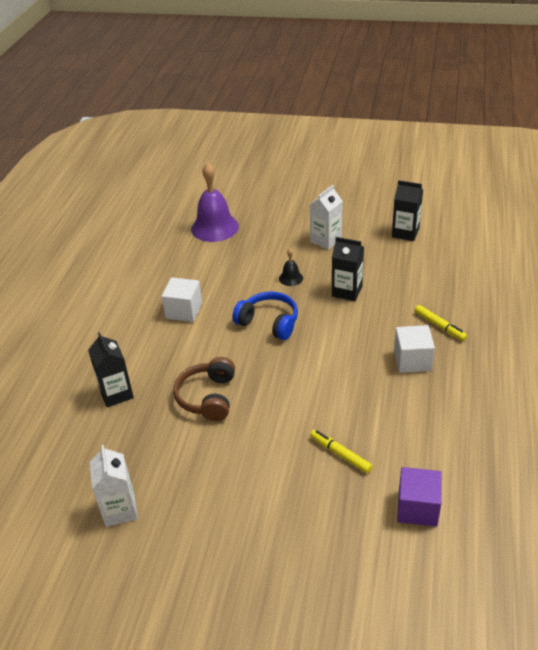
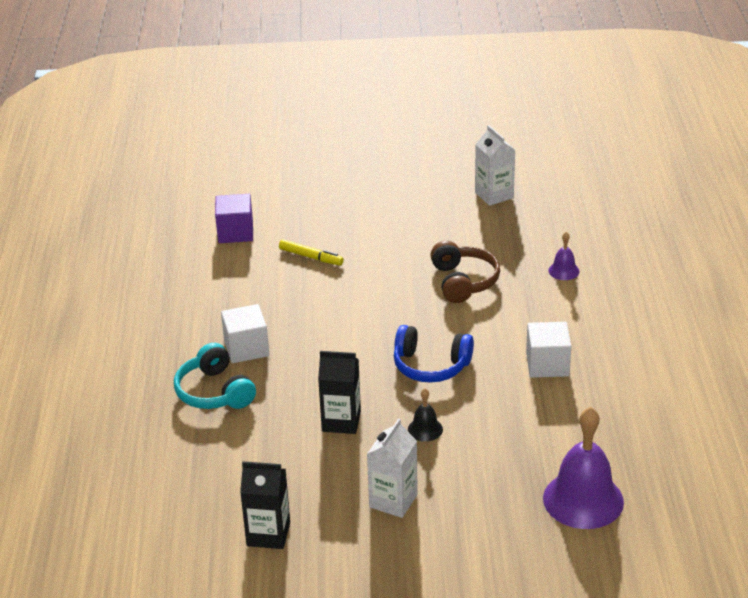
camera: 165 degrees right, 5 degrees down
black carton [88,332,134,407] -> purple bell [548,232,580,280]
yellow marker [414,305,467,341] -> turquoise headphones [174,343,256,409]

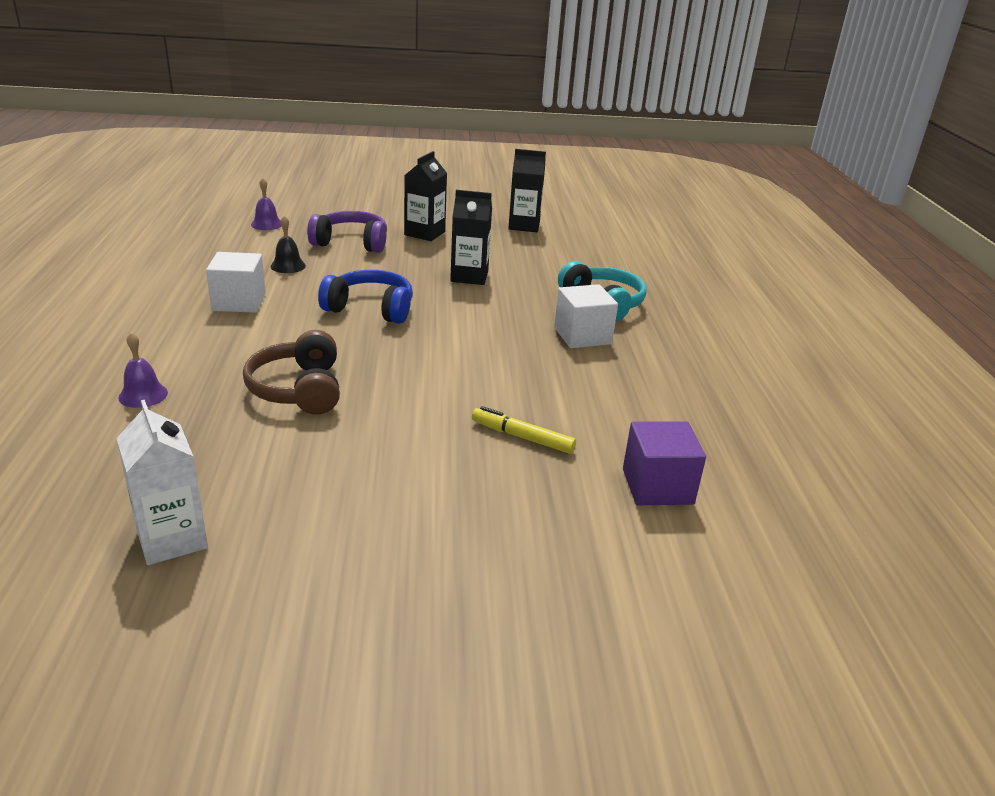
camera: 175 degrees right, 5 degrees down
white carton [367,418,418,518] -> black carton [404,151,447,241]
black bell [408,388,443,442] -> black bell moved to [270,215,306,273]
purple bell [543,407,624,529] -> purple bell [251,178,282,230], size x0.47
none -> purple headphones [307,211,387,253]

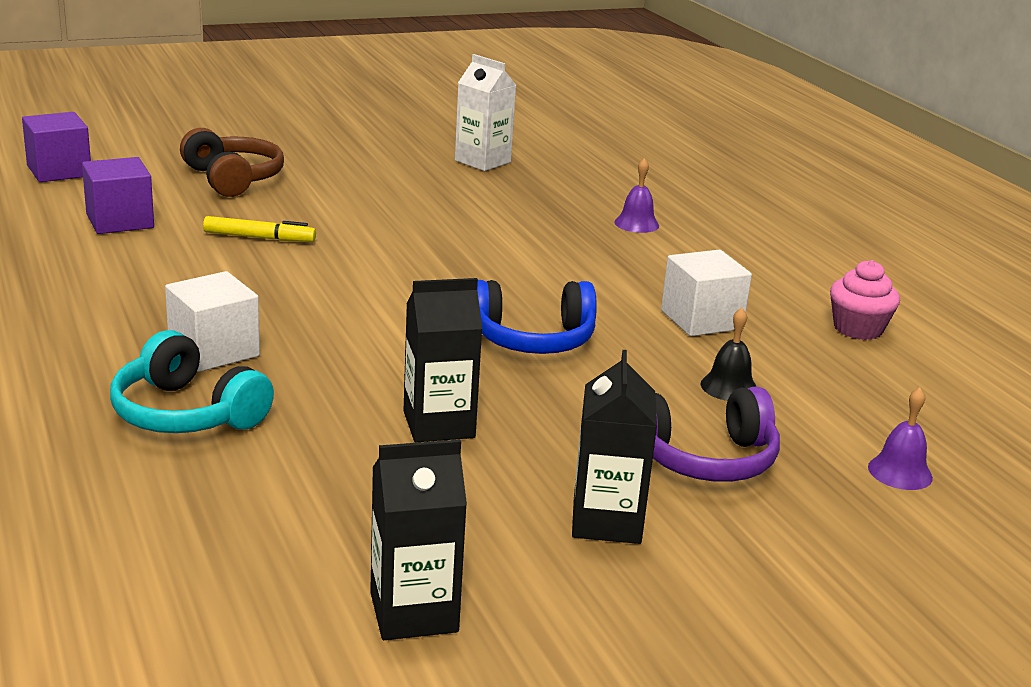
camera: 160 degrees right, 5 degrees down
brown headphones [243,330,340,415] -> brown headphones moved to [180,128,284,197]
none -> purple cube [22,112,91,182]
none -> pink cupcake [830,260,900,340]

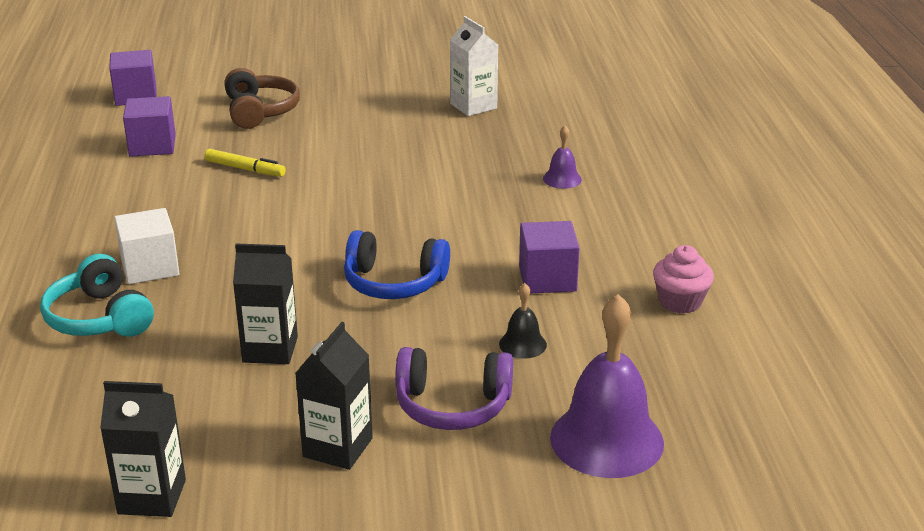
camera: 20 degrees right, 5 degrees up
white cube [661,250,752,336] -> purple cube [519,221,580,293]
purple bell [868,387,933,490] -> purple bell [550,294,664,478], size x2.15

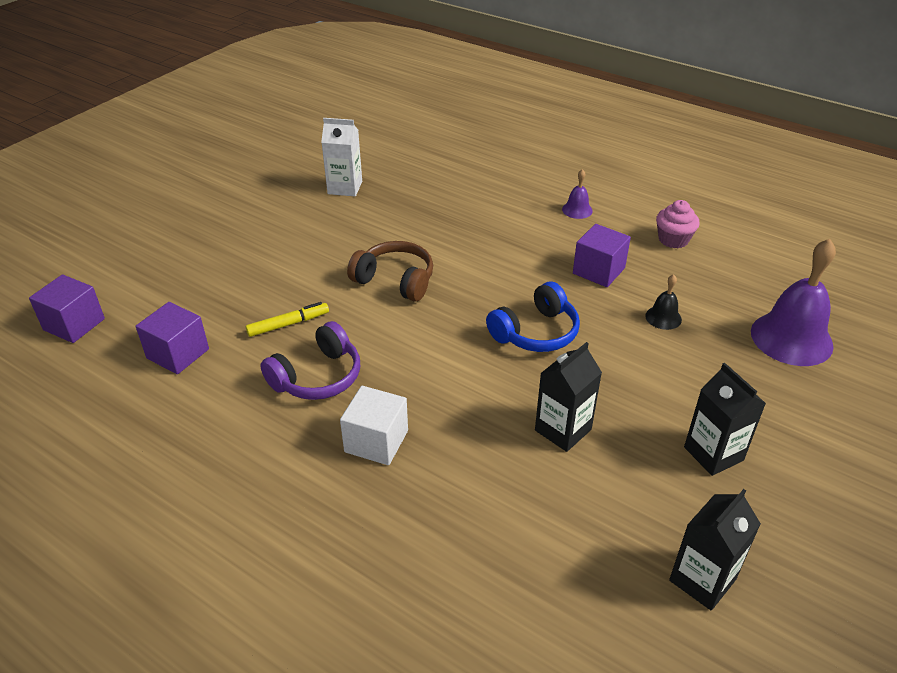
camera: 50 degrees left, 10 degrees up
turquoise headphones [40,254,154,337] -> none
brown headphones [224,68,300,129] -> brown headphones moved to [347,241,433,301]
purple headphones [395,347,513,430] -> purple headphones moved to [260,321,360,400]
purple bell [543,125,582,189] -> purple bell moved to [562,169,593,219]

